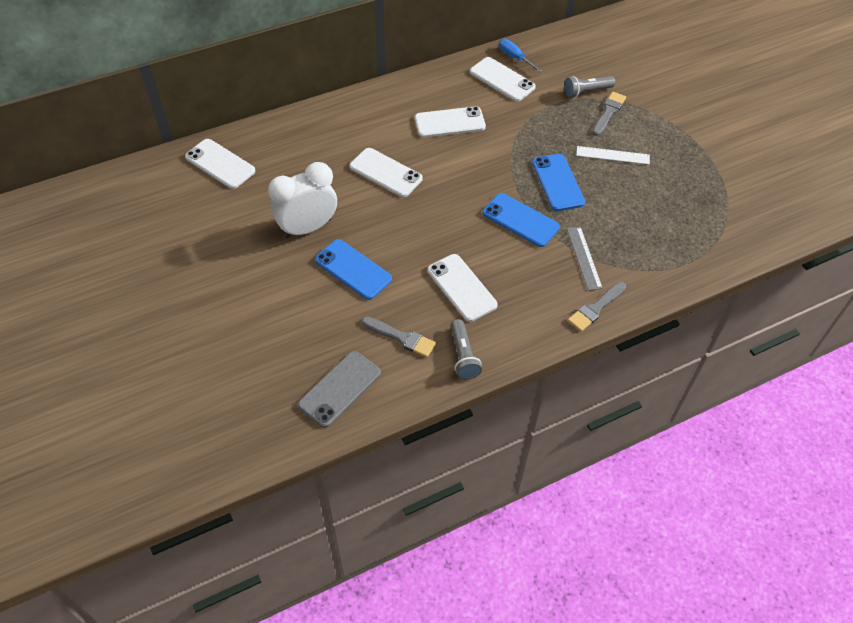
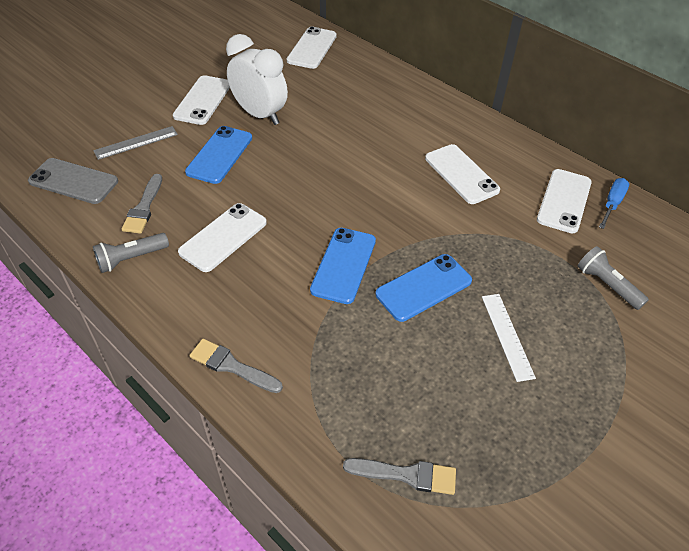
camera: 70 degrees right, 5 degrees down
white phone [350,148,423,197] -> white phone moved to [173,75,230,125]
grey ruler [567,227,603,291] -> grey ruler moved to [93,126,178,160]
grey brush [592,92,626,136] -> grey brush moved to [343,458,456,495]

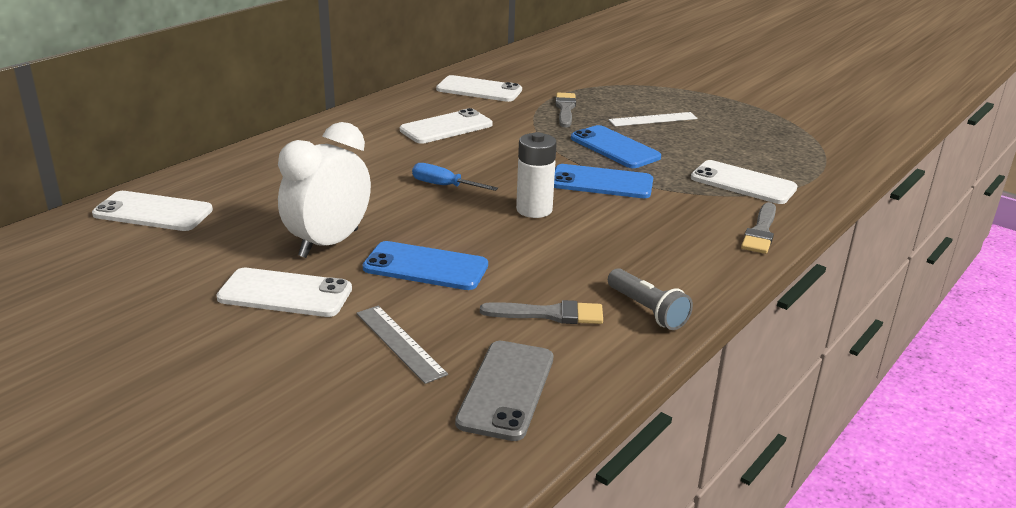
camera: 95 degrees left, 20 degrees down
white phone [178,203,267,272] -> white phone moved to [691,160,797,204]
grey brush [343,458,456,495] -> grey brush moved to [555,92,576,127]
grey flashlight [578,246,649,310] -> none
blue screwdriver [599,178,629,229] -> blue screwdriver moved to [412,163,498,191]
none -> white battery [516,132,557,218]

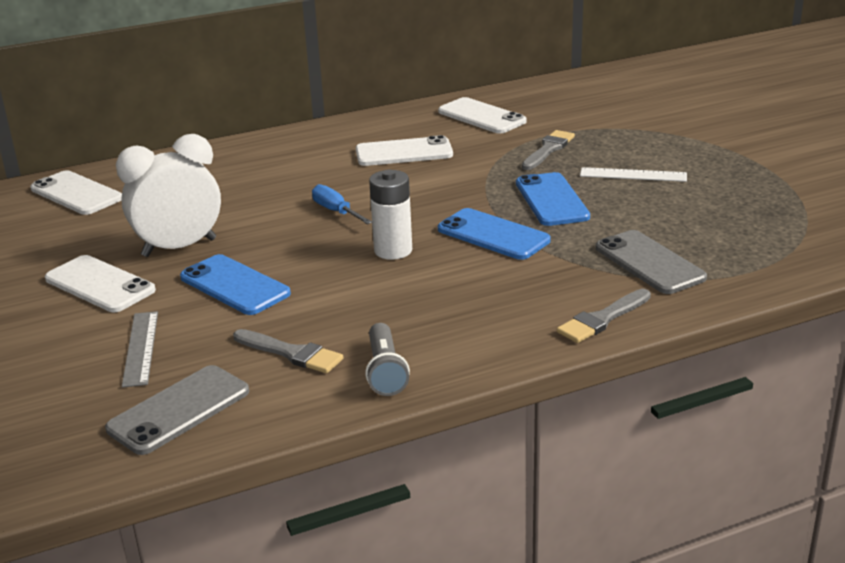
camera: 30 degrees right, 0 degrees up
white phone [691,160,797,204] -> grey phone [596,230,707,294]

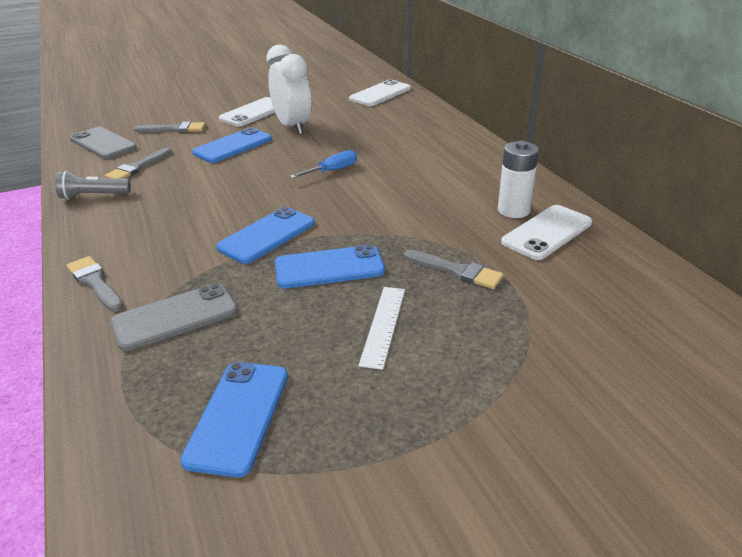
camera: 90 degrees right, 5 degrees up
grey ruler [122,311,158,388] -> grey brush [134,122,205,133]
white phone [356,135,453,166] -> none
white battery [369,170,412,260] -> white battery moved to [498,141,539,218]
none -> blue phone [180,362,288,478]

